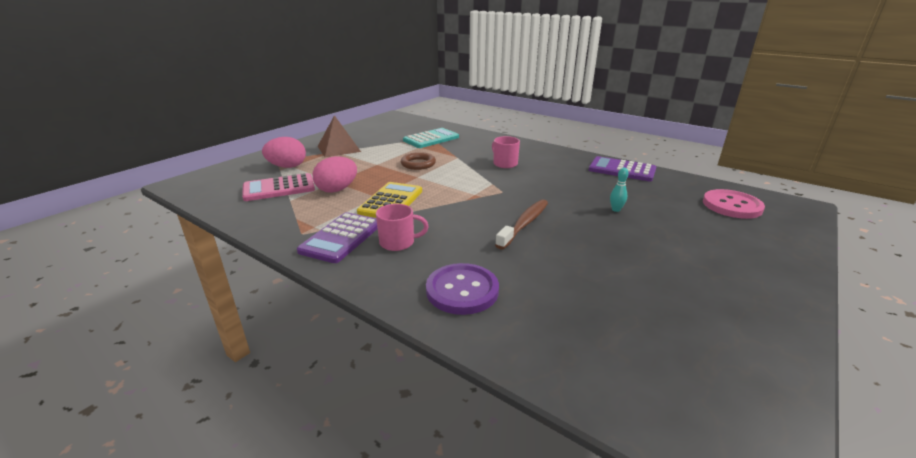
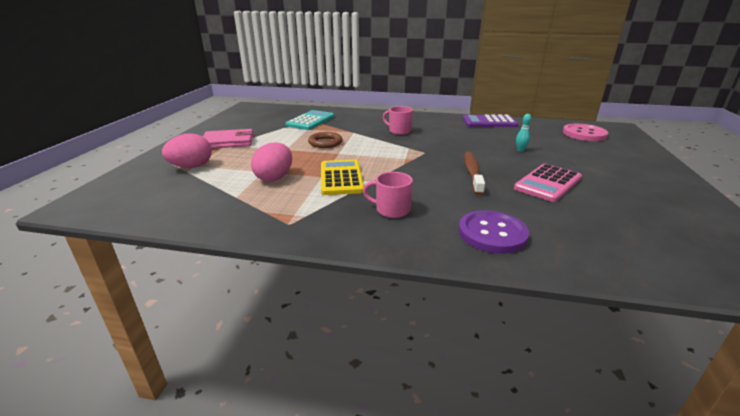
camera: 25 degrees left, 0 degrees up
pink calculator [242,173,315,201] -> pink calculator moved to [514,164,582,202]
purple calculator [297,212,378,263] -> none
brown pyramid [318,115,361,157] -> pink wallet [203,129,254,148]
pink mug [376,204,429,251] -> pink mug turned 135 degrees counterclockwise [363,172,413,218]

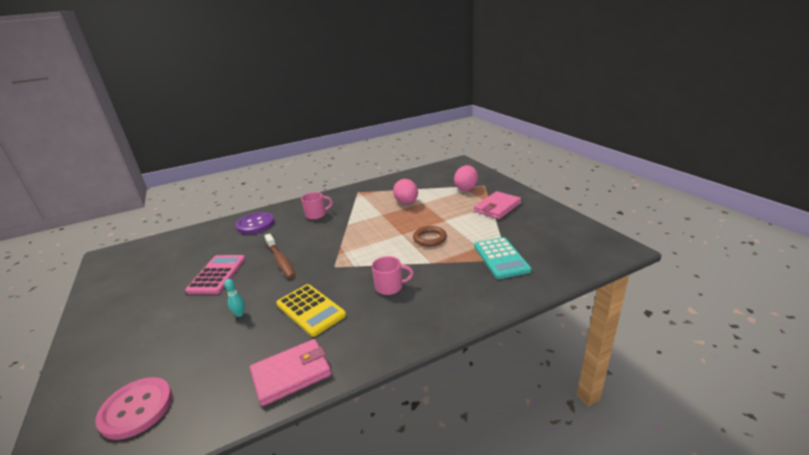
camera: 145 degrees right, 0 degrees up
yellow calculator [321,160,364,195] -> yellow calculator moved to [276,284,346,337]
purple calculator [463,114,518,127] -> pink wallet [250,339,331,406]

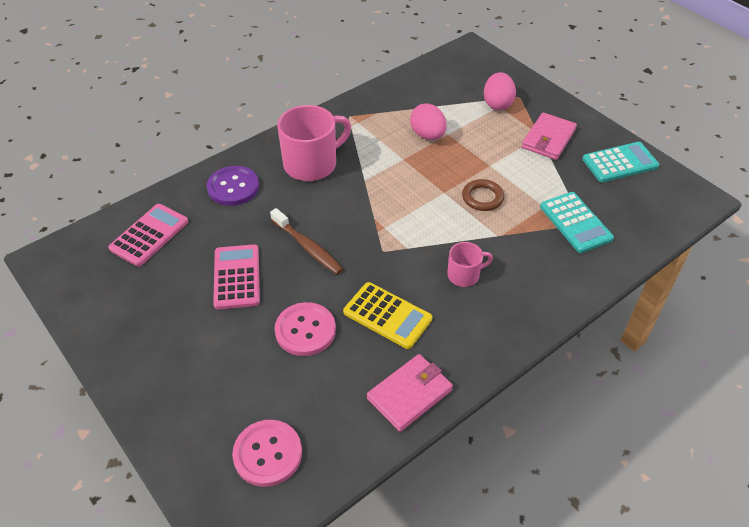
camera: 15 degrees left, 20 degrees up
turquoise bowling pin [224,279,245,317] -> pink button [275,302,336,356]
pink mug [301,192,333,220] -> pink mug [277,105,351,181], size x1.89
none -> pink calculator [108,204,188,267]
none -> turquoise calculator [582,142,660,182]

